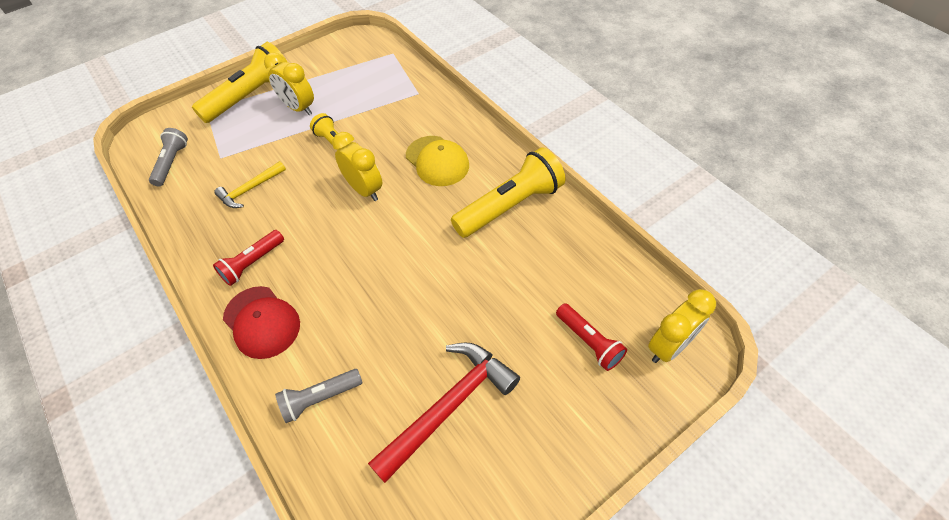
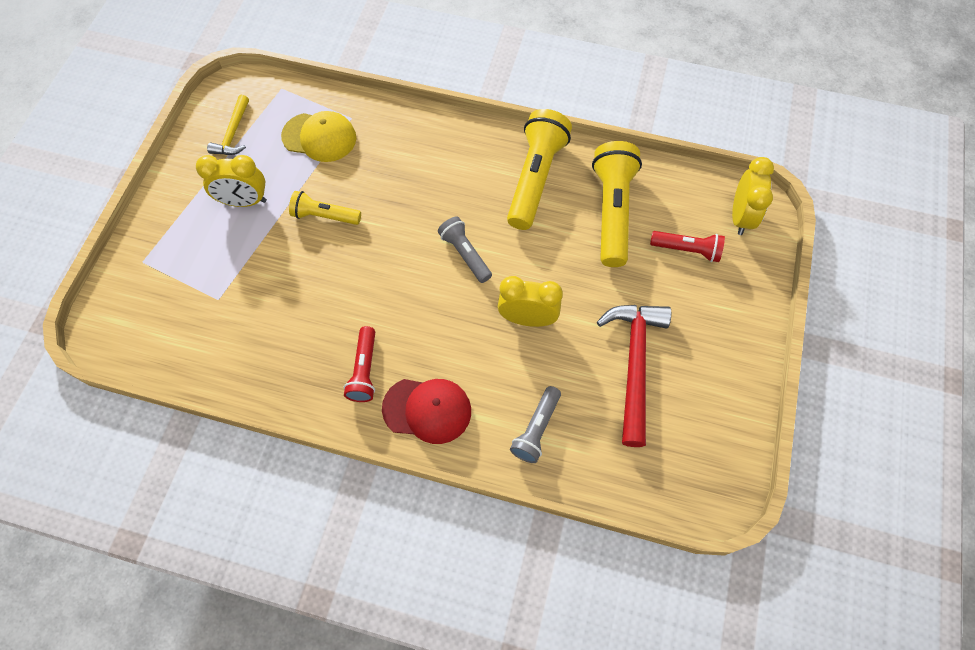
camera: 40 degrees left, 10 degrees up
grey flashlight [149,128,188,187] -> grey flashlight moved to [438,217,492,283]
yellow flashlight [192,42,287,123] -> yellow flashlight moved to [592,141,642,267]
yellow hammer [214,161,286,208] -> yellow hammer moved to [207,95,249,155]
yellow clock [332,132,382,201] -> yellow clock moved to [498,276,563,327]
yellow cap [406,136,469,186] -> yellow cap moved to [281,111,356,162]

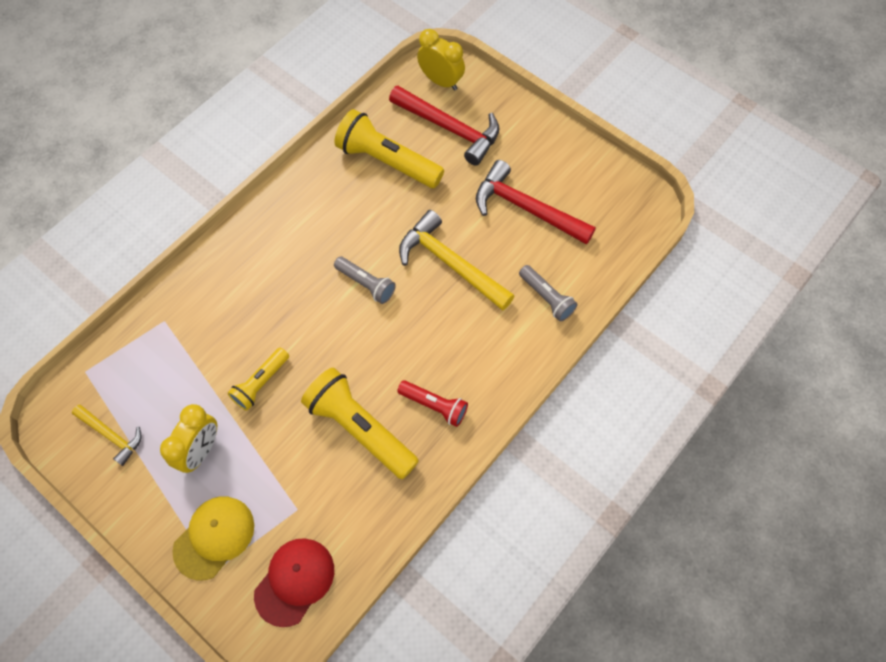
camera: 65 degrees left, 0 degrees up
yellow cap [281,111,356,162] -> yellow cap moved to [172,496,254,580]
red cap [382,379,471,444] -> red cap moved to [254,538,334,627]
grey flashlight [438,217,492,283] -> grey flashlight turned 135 degrees counterclockwise [334,256,396,304]
yellow clock [498,276,563,327] -> yellow hammer [399,210,514,311]
yellow flashlight [507,109,572,230] -> yellow flashlight moved to [301,368,419,479]
red flashlight [650,231,725,262] -> red hammer [389,86,499,166]

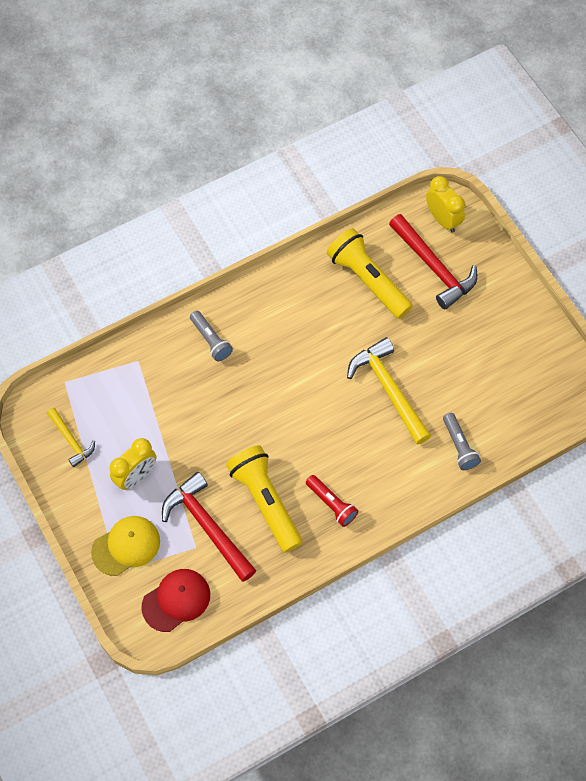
camera: 20 degrees right, 0 degrees up
yellow flashlight [228,348,289,411] -> none
grey flashlight [334,256,396,304] -> grey flashlight moved to [190,311,233,361]
red hammer [476,160,596,245] -> red hammer moved to [162,472,257,582]

